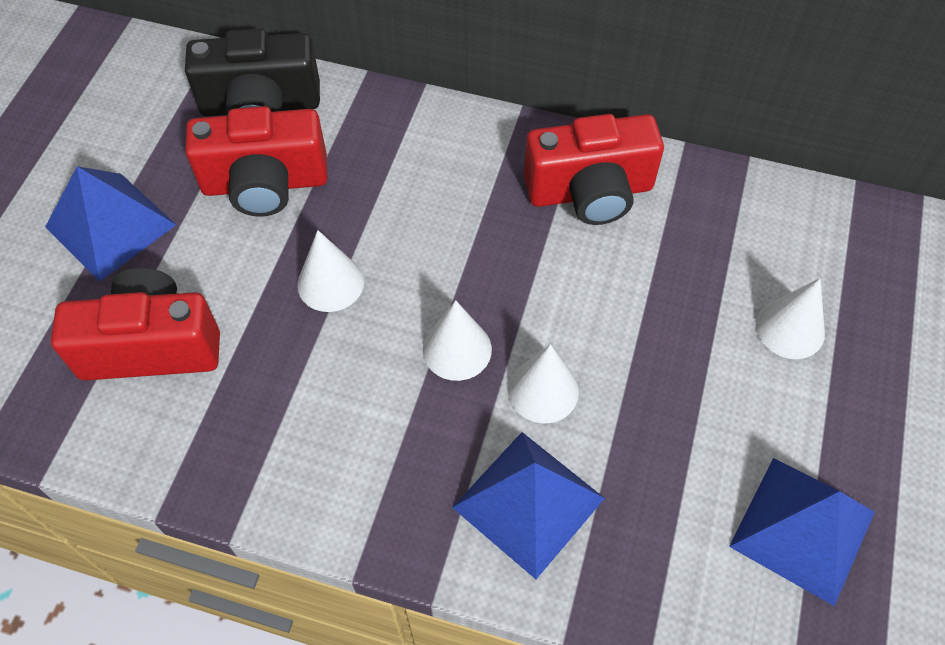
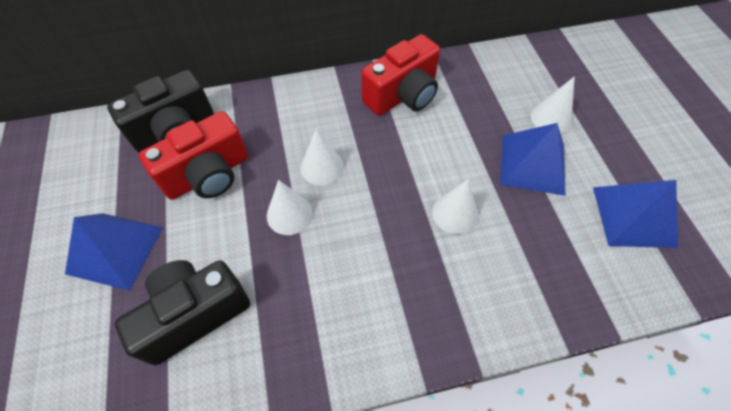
camera: 30 degrees left, 0 degrees up
red camera [51,268,220,381] -> black camera [115,260,250,365]
white cone [423,300,492,381] -> white cone moved to [301,129,344,186]
blue pyramid [452,432,605,579] -> blue pyramid moved to [500,123,566,196]

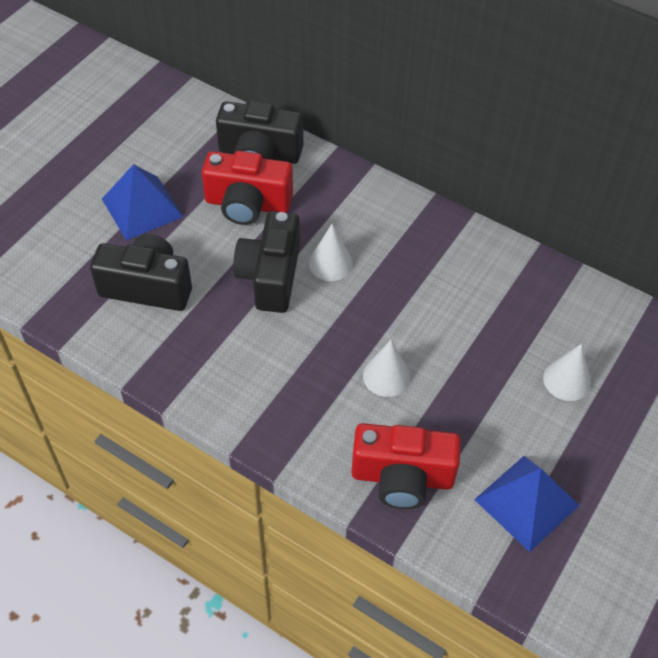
camera: 45 degrees right, 5 degrees down
white cone [267,180,313,235] -> black camera [233,211,300,313]
red camera [361,34,440,116] -> red camera moved to [351,423,461,509]
blue pyramid [500,123,566,196] -> none

